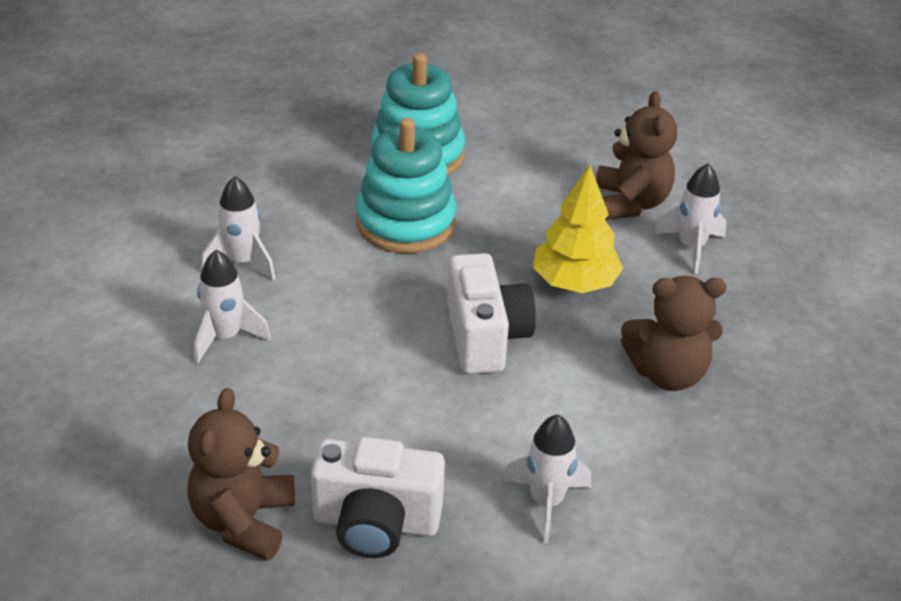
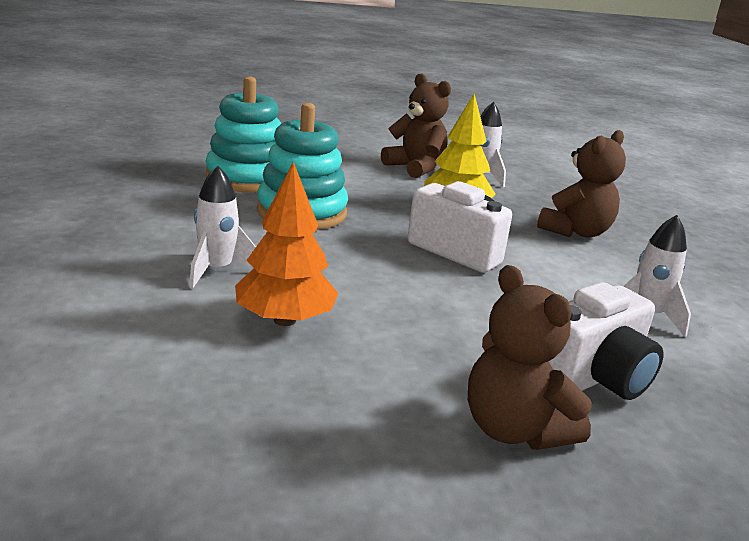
camera: 45 degrees left, 15 degrees down
white rocket [194,250,271,364] -> orange tree [235,162,338,326]

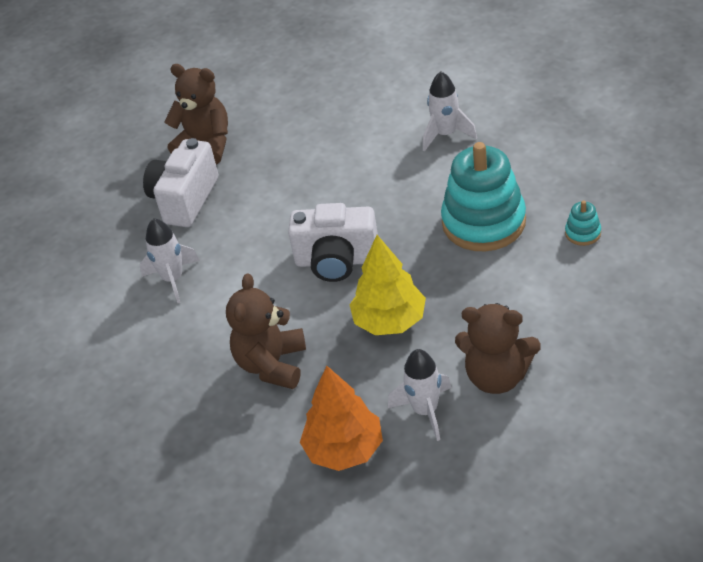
camera: 155 degrees right, 20 degrees up
turquoise stacking toy [206,76,281,193] -> turquoise stacking toy [565,201,601,246], size x0.42
orange tree [235,162,338,326] -> orange tree moved to [300,366,383,471]

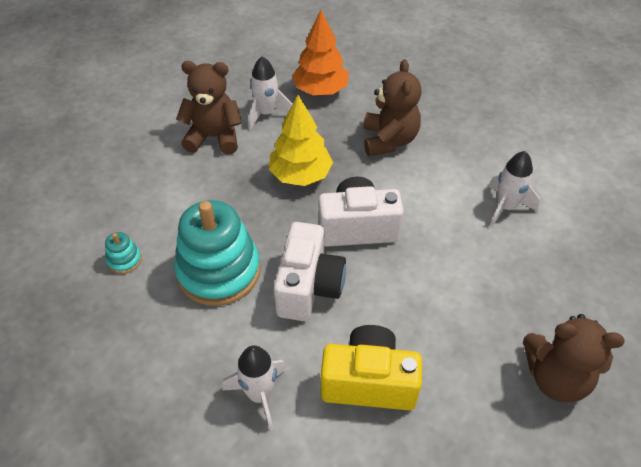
camera: 165 degrees right, 5 degrees up
white camera [143,138,218,227] -> white camera moved to [274,222,346,321]
none -> yellow camera [321,325,422,410]

